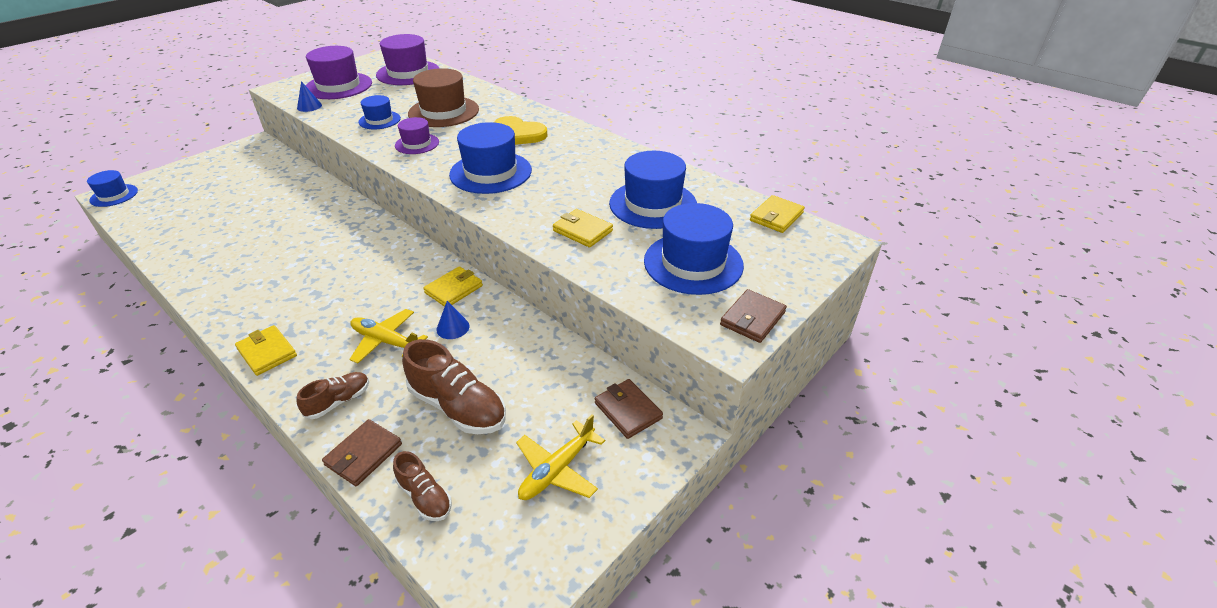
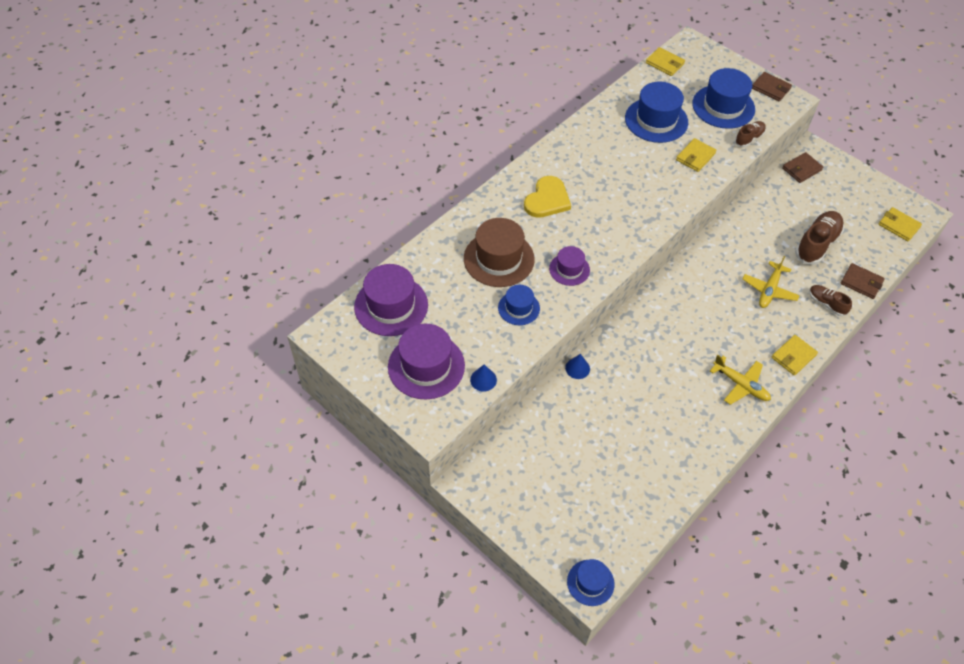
camera: 90 degrees left, 15 degrees up
brown shoe [393,451,452,521] -> brown shoe moved to [735,121,766,147]
yellow wallet [423,266,483,307] -> yellow wallet moved to [878,207,922,241]
blue cone [436,301,470,339] -> blue cone moved to [565,354,590,379]
blue hat [449,122,532,194] -> none
yellow plane [516,414,605,500] -> yellow plane moved to [710,354,771,405]

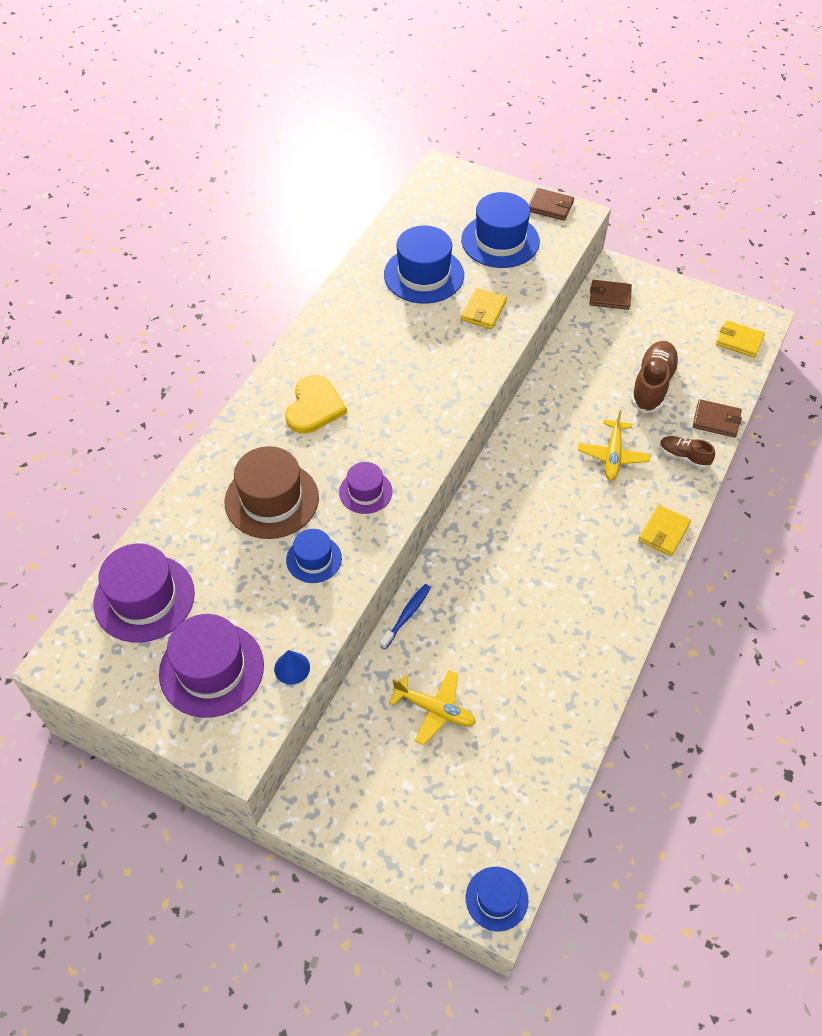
camera: 15 degrees left, 0 degrees up
blue cone [565,354,590,379] -> blue toothbrush [379,584,431,649]
yellow wallet [646,47,685,76] -> none
yellow plane [710,354,771,405] -> yellow plane moved to [389,670,476,745]
brown shoe [735,121,766,147] -> none
brown wallet [782,152,823,183] -> brown wallet turned 60 degrees clockwise [590,280,632,310]

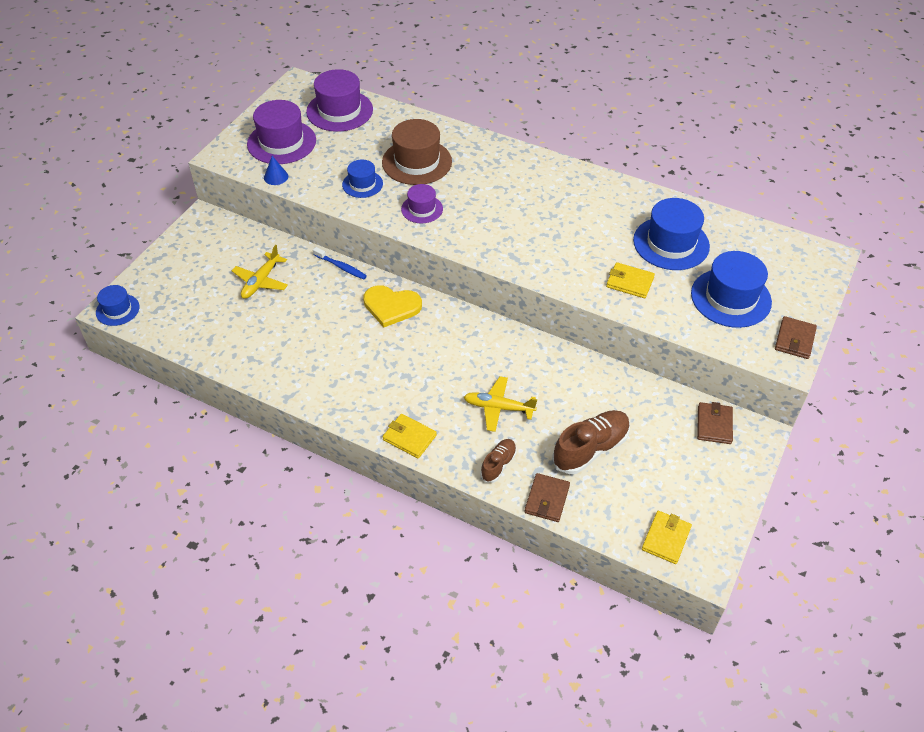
camera: 90 degrees right, 5 degrees down
yellow heart [285,375,347,433] -> yellow heart moved to [363,285,422,328]
brown shoe [630,341,680,413] -> brown shoe turned 60 degrees counterclockwise [552,410,630,474]

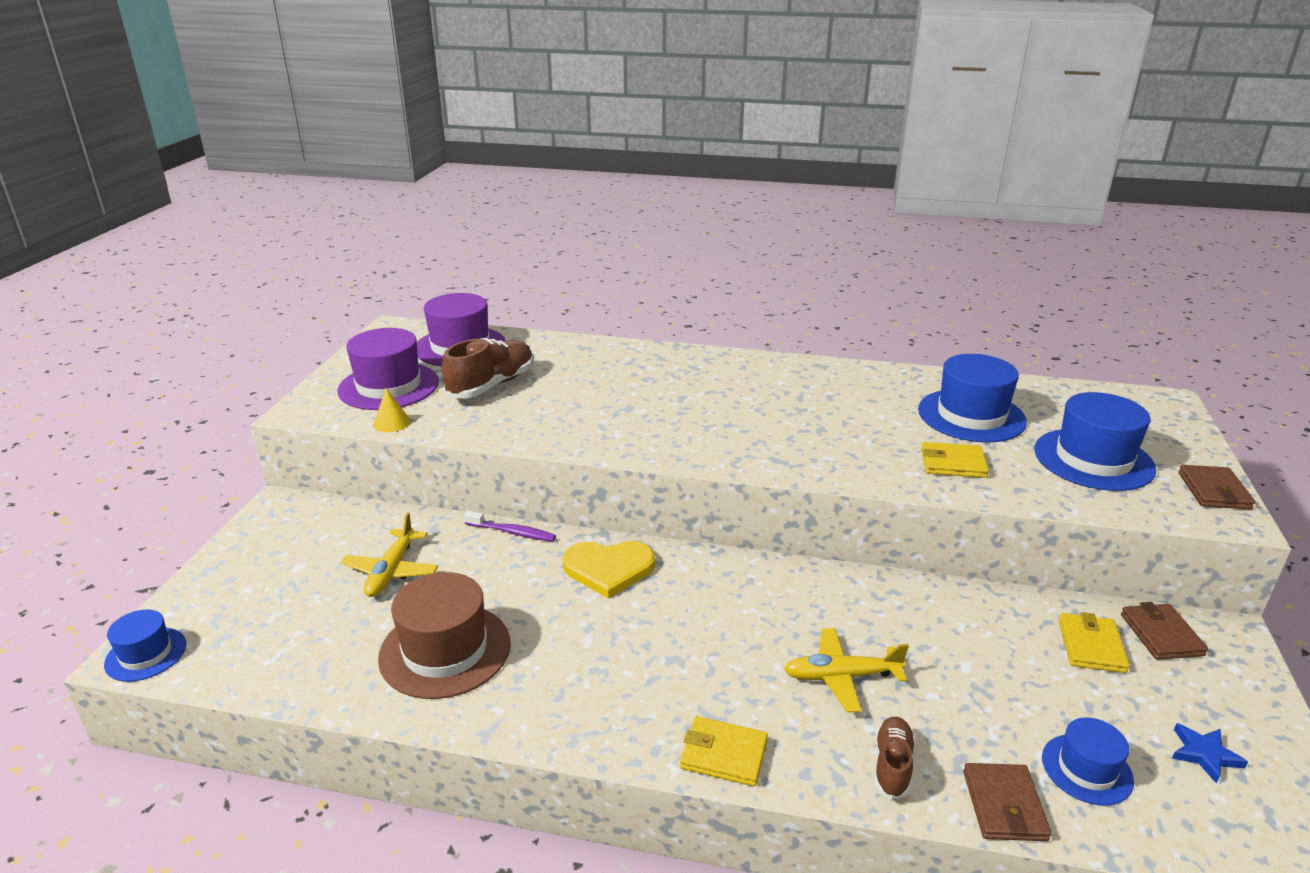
camera: 15 degrees left, 20 degrees down
blue cone [264,156,288,185] -> yellow cone [373,388,411,432]
blue toothbrush [313,247,367,280] -> purple toothbrush [464,511,556,542]
blue hat [342,160,383,198] -> blue hat moved to [1042,717,1134,806]
brown hat [382,119,452,185] -> brown hat moved to [378,572,511,699]
purple hat [401,184,443,223] -> none
brown shoe [552,410,630,474] -> brown shoe moved to [442,338,533,399]
yellow wallet [642,511,692,564] -> yellow wallet moved to [1059,612,1130,673]
none -> blue star [1172,723,1248,784]

